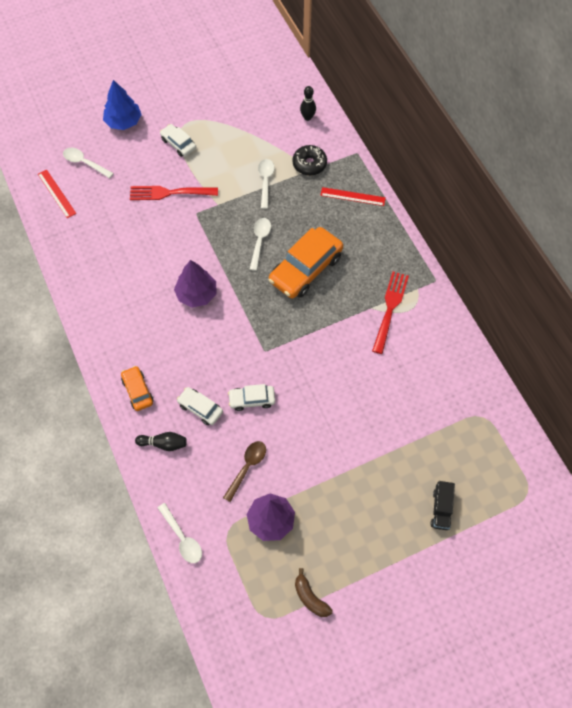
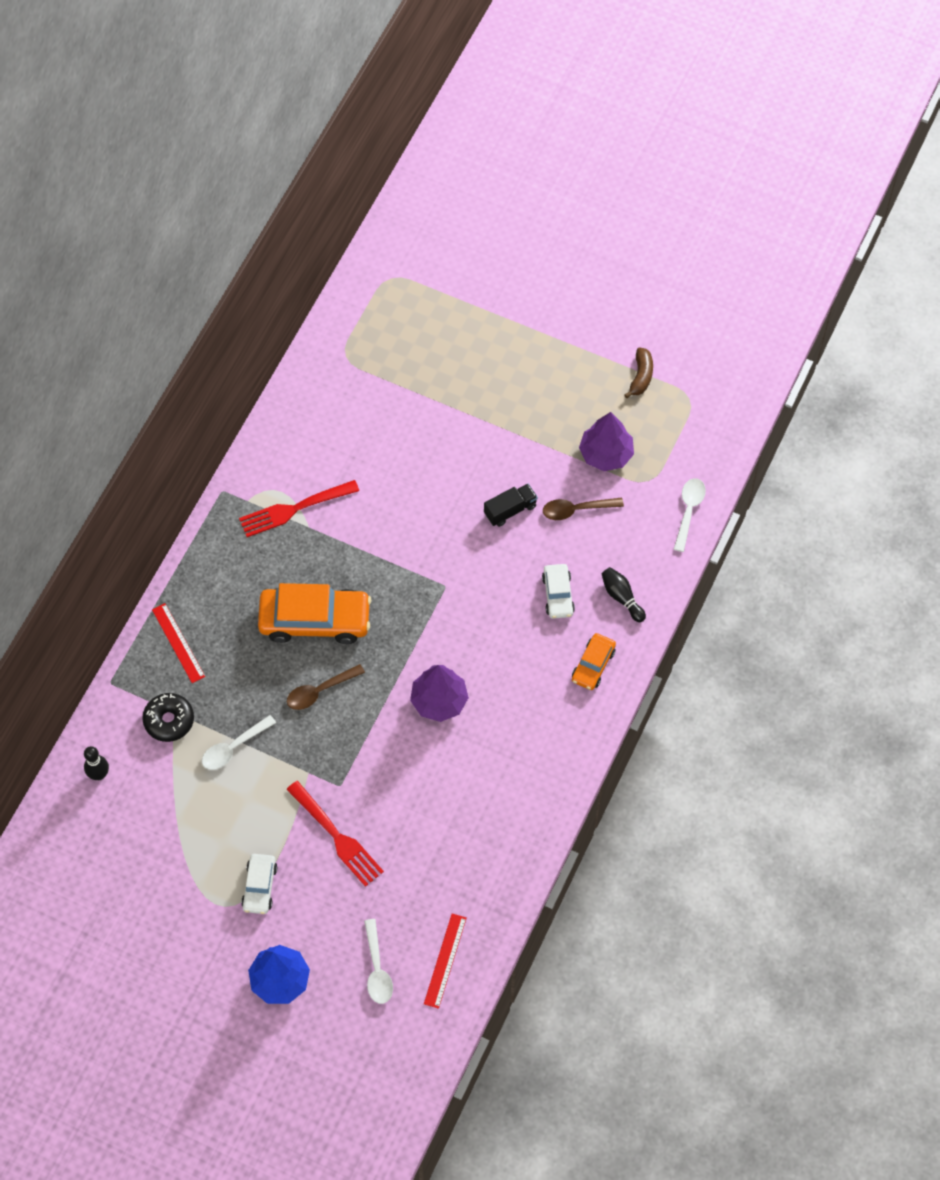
camera: 130 degrees left, 0 degrees up
white car [228,384,275,411] -> none
white spoon [249,218,271,271] -> brown spoon [287,664,365,710]
black truck [430,481,455,530] -> black truck moved to [484,484,538,527]

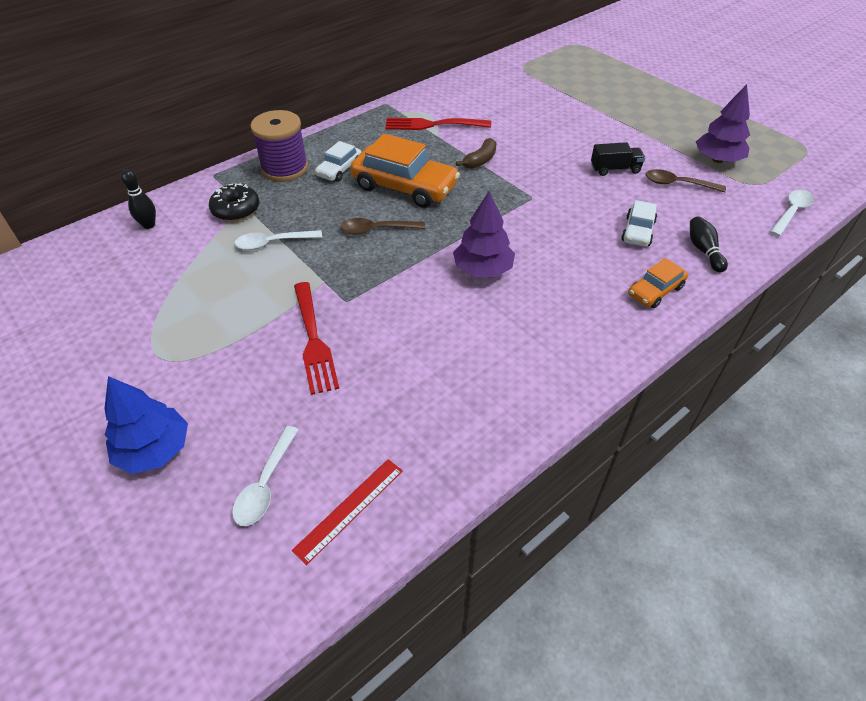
camera: 25 degrees right, 15 degrees down
red ruler [152,603,205,683] -> purple spool [250,110,308,182]
white car [241,854,277,914] -> white car moved to [315,141,361,182]
brown banana [624,347,653,398] -> brown banana moved to [456,138,496,169]

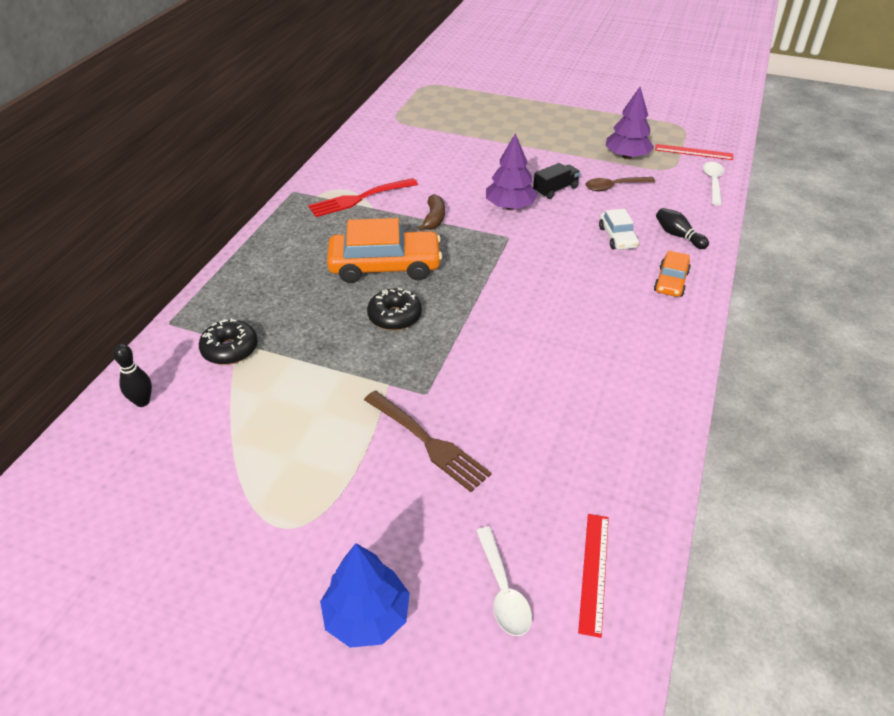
camera: 30 degrees left, 5 degrees down
white spoon [234,230,322,250] -> none
purple spool [250,110,308,182] -> none
red fork [294,282,339,395] -> brown fork [364,391,492,492]
white car [315,141,361,182] -> none
brown spoon [340,218,425,234] -> black donut [367,288,422,331]
purple tree [453,191,515,277] -> purple tree moved to [486,133,538,210]
none -> red ruler [655,144,733,160]

